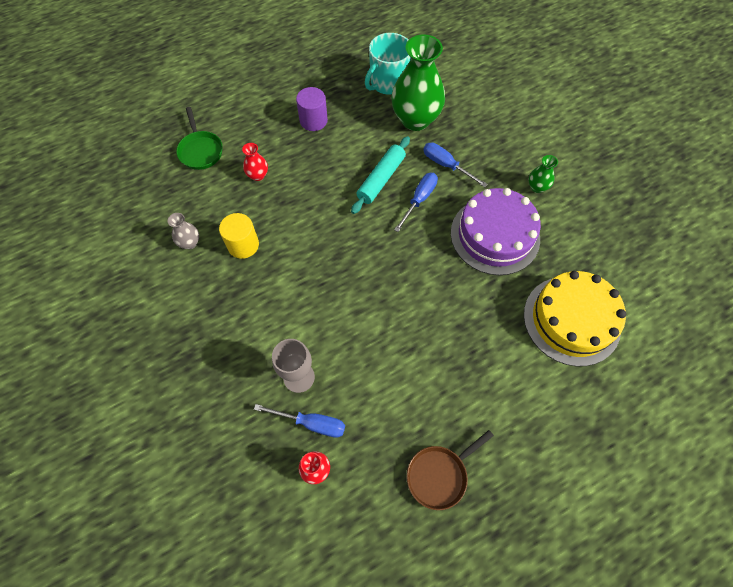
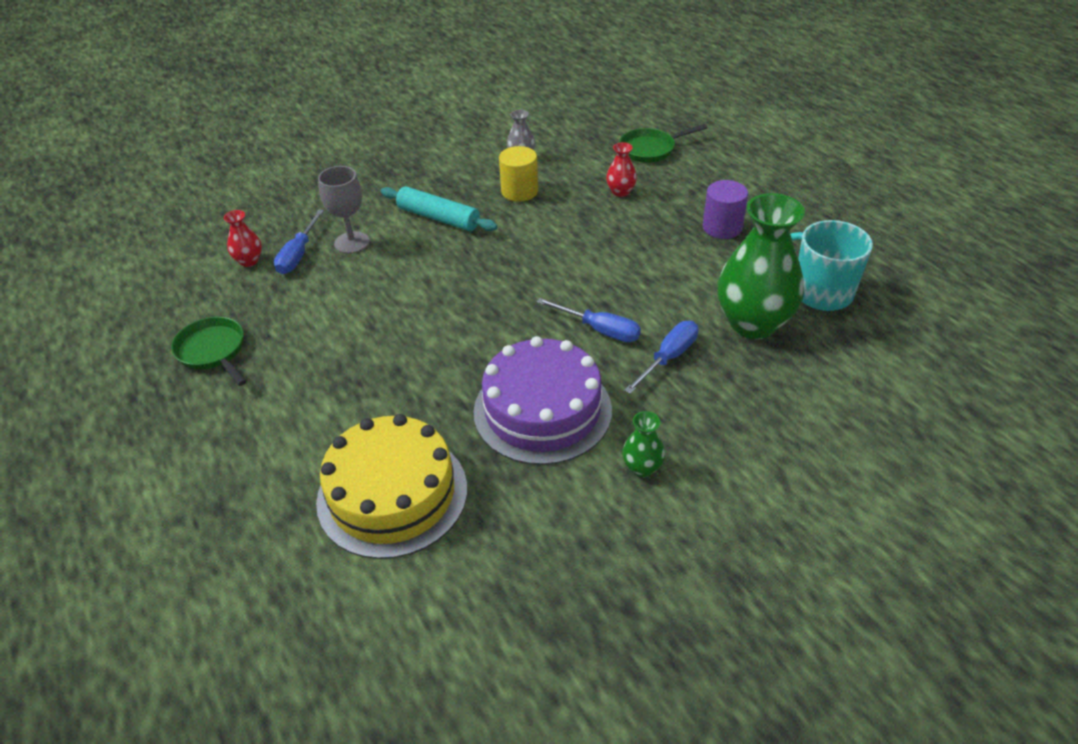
camera: 90 degrees right, 20 degrees down
turquoise rolling pin [351,136,410,214] -> turquoise rolling pin moved to [381,186,498,231]
brown pan [407,430,494,510] -> green pan [171,317,247,386]

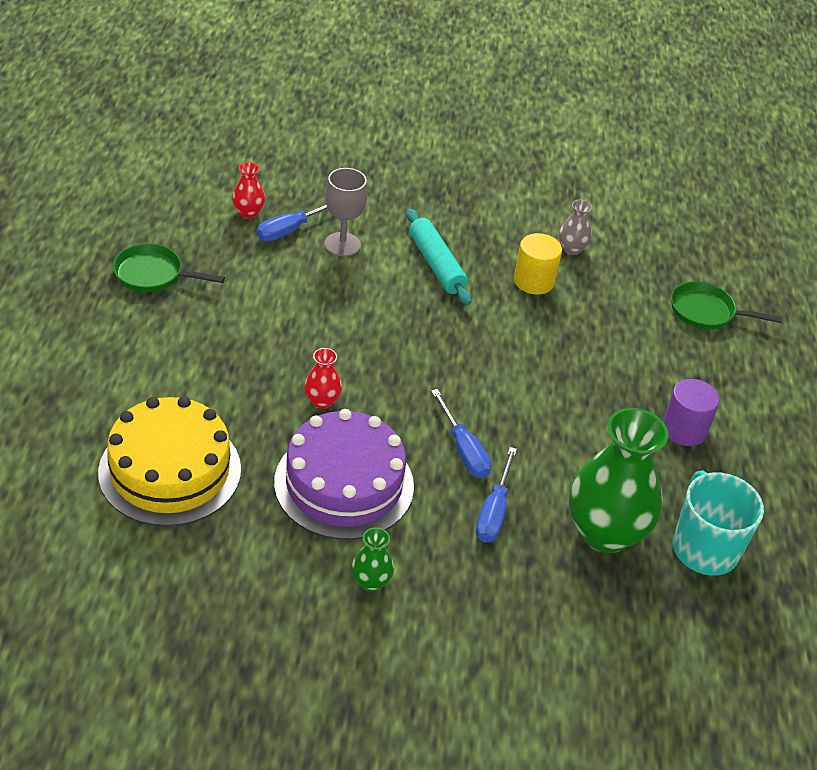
camera: 30 degrees right, 0 degrees up
green pan [171,317,247,386] -> green pan turned 75 degrees counterclockwise [113,243,225,292]
red vase [606,142,637,197] -> red vase moved to [304,348,342,409]
blue screwdriver [624,321,698,394] -> blue screwdriver turned 120 degrees clockwise [476,447,517,543]

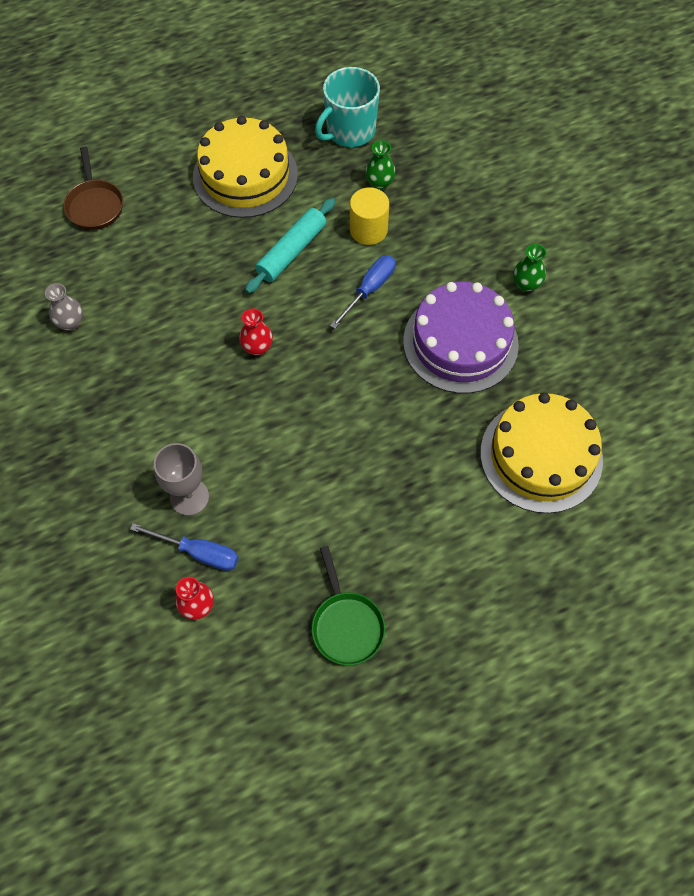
camera: 115 degrees left, 20 degrees up
red vase [304,348,342,409] -> red vase moved to [239,309,273,356]
turquoise rolling pin [406,208,472,305] -> turquoise rolling pin moved to [245,198,335,294]
blue screwdriver [476,447,517,543] -> none
yellow cylinder [514,233,562,295] -> yellow cylinder moved to [350,187,389,245]
green vase [569,408,669,553] -> green vase [365,140,396,190], size x0.44
purple cylinder [663,379,720,446] -> yellow cake [193,116,298,218]
green pan [671,281,782,330] -> brown pan [63,146,123,230]

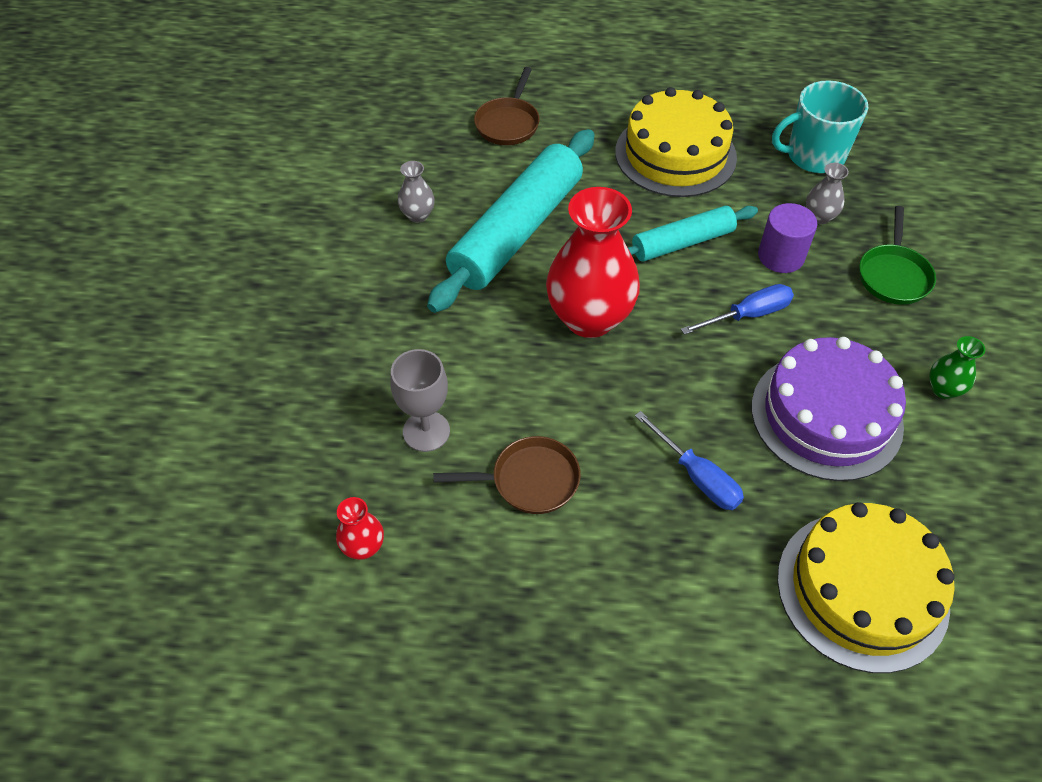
camera: 30 degrees right, 10 degrees down
blue screwdriver [130,523,239,571] -> blue screwdriver moved to [635,411,744,510]
red vase [239,309,273,356] -> red vase [546,187,640,338], size x2.27
green pan [312,546,385,665] -> green pan moved to [859,206,936,305]
yellow cylinder [350,187,389,245] -> purple cylinder [758,203,818,273]
green vase [365,140,396,190] -> grey vase [806,163,849,224]
none -> turquoise rolling pin [427,129,595,313]
none -> brown pan [433,436,581,514]

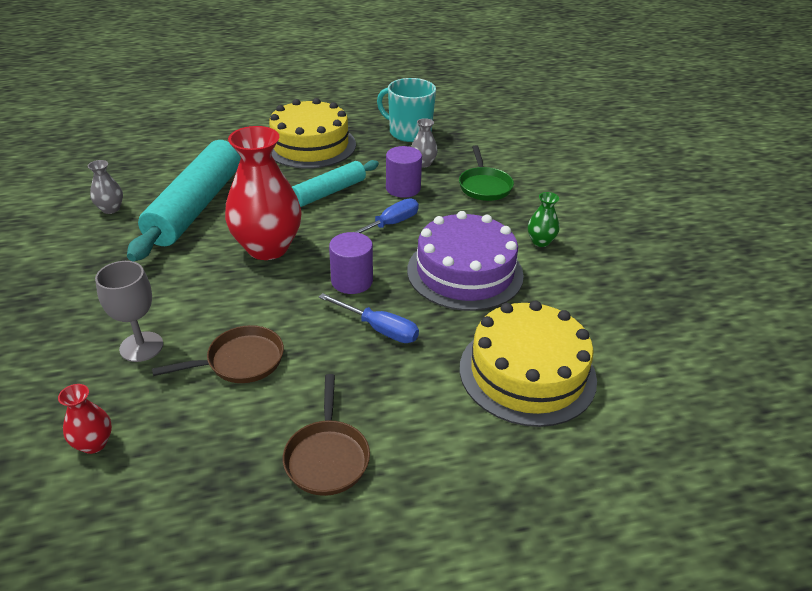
camera: 20 degrees left, 15 degrees down
brown pan [474,67,540,145] -> brown pan moved to [283,374,370,496]
turquoise mug [772,80,868,173] -> turquoise mug turned 60 degrees clockwise [377,78,436,142]
none -> purple cylinder [329,232,373,294]

